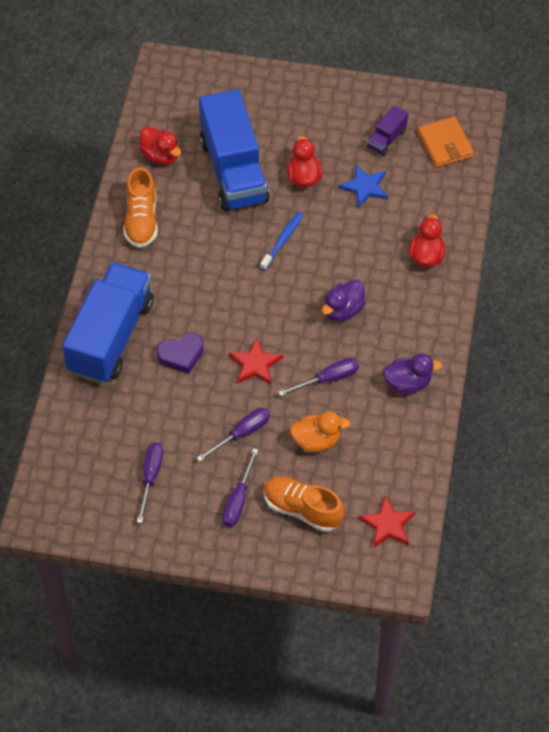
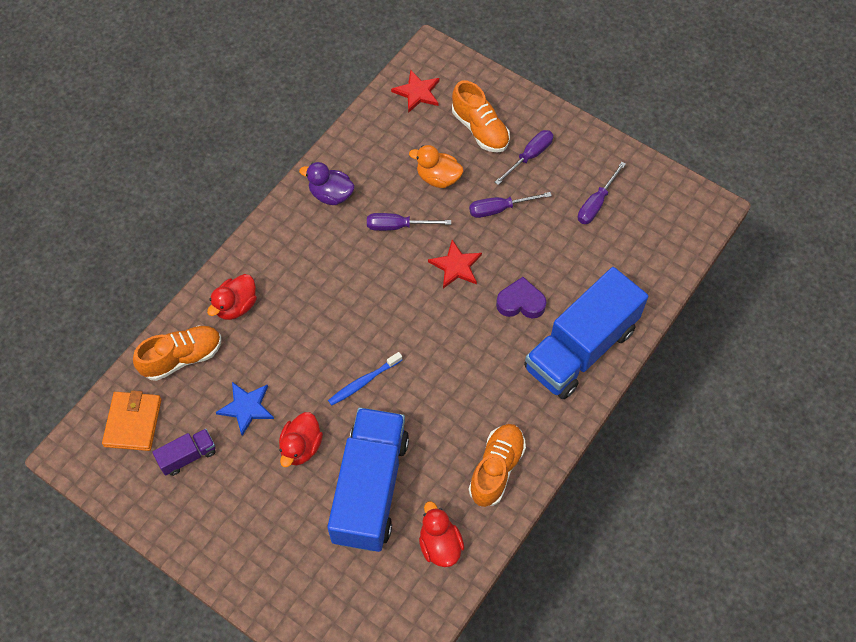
camera: 155 degrees left, 5 degrees up
purple duck [322,280,365,322] -> none
none -> orange shoe [133,325,221,381]

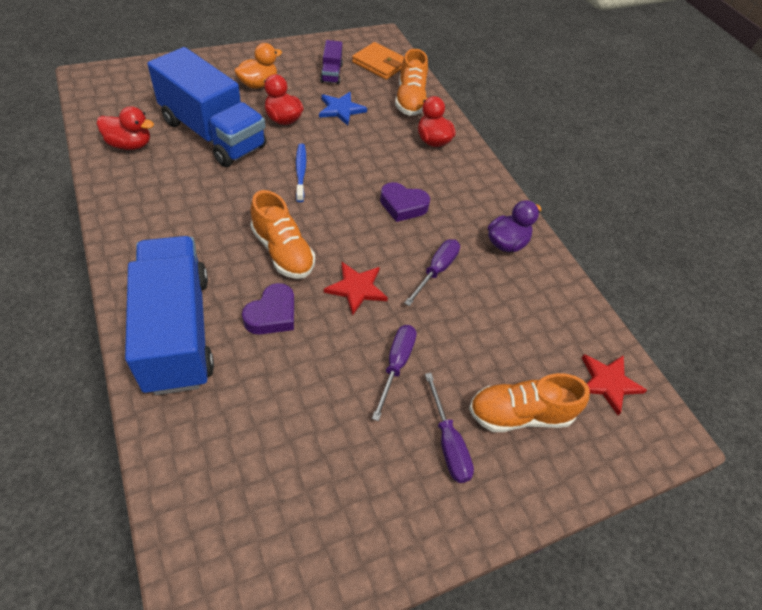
camera: 115 degrees right, 10 degrees down
orange duck [409,145,464,188] -> orange duck moved to [234,43,282,89]
orange shoe [469,424,526,507] -> orange shoe moved to [251,190,315,279]
purple screwdriver [578,162,626,224] -> none
none -> purple heart [380,182,430,222]

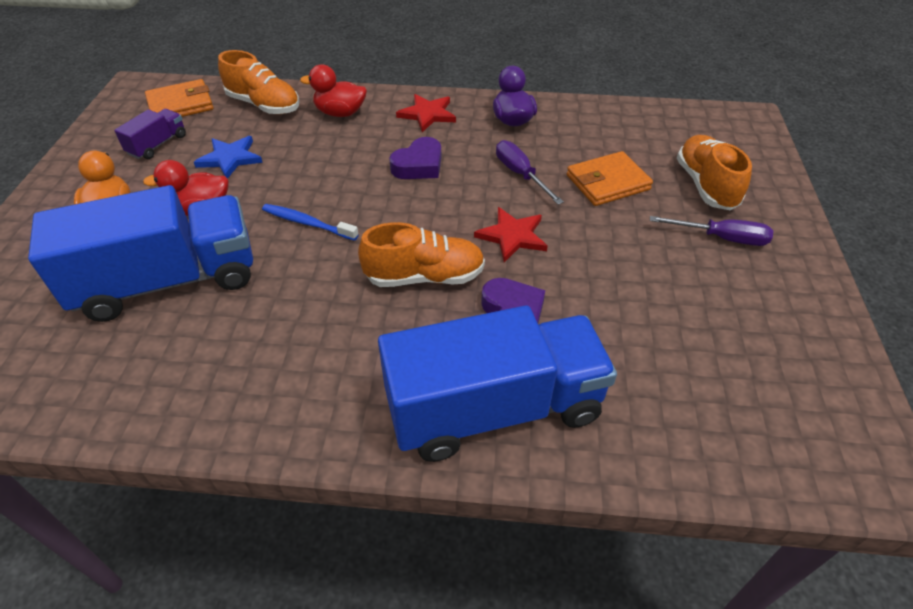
camera: 55 degrees left, 5 degrees down
red duck [97,106,154,150] -> none
blue truck [125,236,214,395] -> blue truck turned 150 degrees clockwise [378,306,617,462]
purple truck [320,40,343,85] -> purple truck turned 90 degrees counterclockwise [114,109,186,159]
purple screwdriver [372,325,417,421] -> none
orange shoe [469,373,590,432] -> orange shoe turned 150 degrees clockwise [677,135,752,210]
red star [582,354,647,415] -> red star moved to [396,94,456,132]
none -> orange wallet [567,151,653,206]

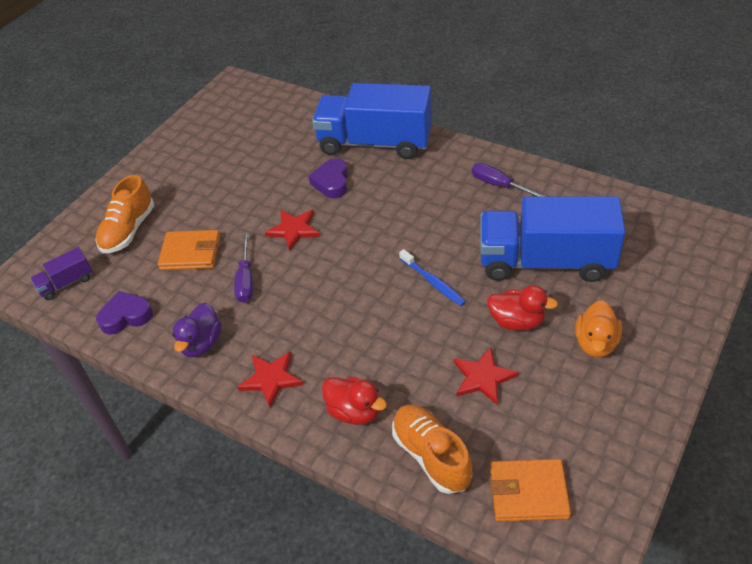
camera: 150 degrees left, 0 degrees up
purple truck [114,109,186,159] -> purple truck moved to [30,247,93,300]
blue star [194,136,263,178] -> red star [454,347,519,405]
orange shoe [358,222,485,287] -> none
purple heart [389,137,441,179] -> purple heart moved to [96,291,153,335]
purple screwdriver [650,216,773,246] -> purple screwdriver moved to [472,163,544,196]

